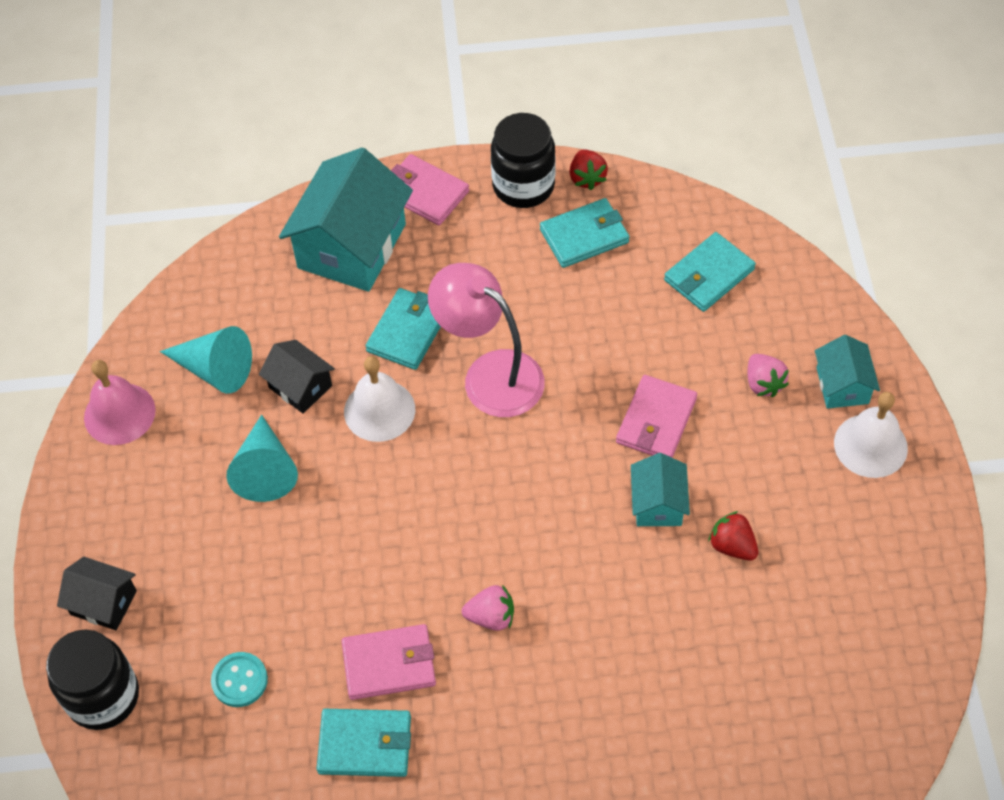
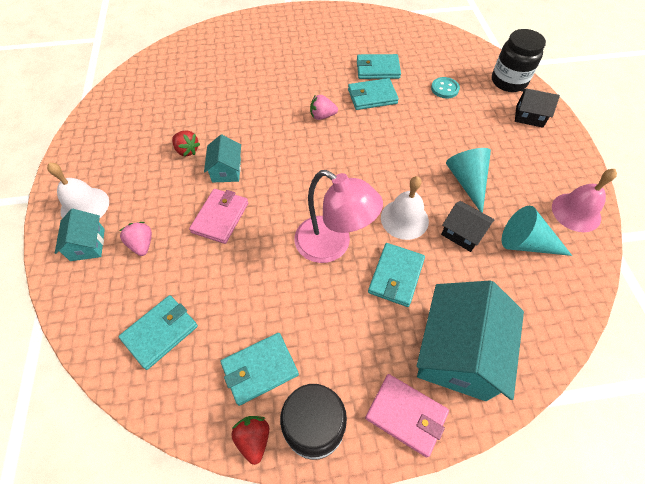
camera: 175 degrees right, 0 degrees up
pink wallet [342,624,436,700] -> turquoise wallet [348,78,399,110]

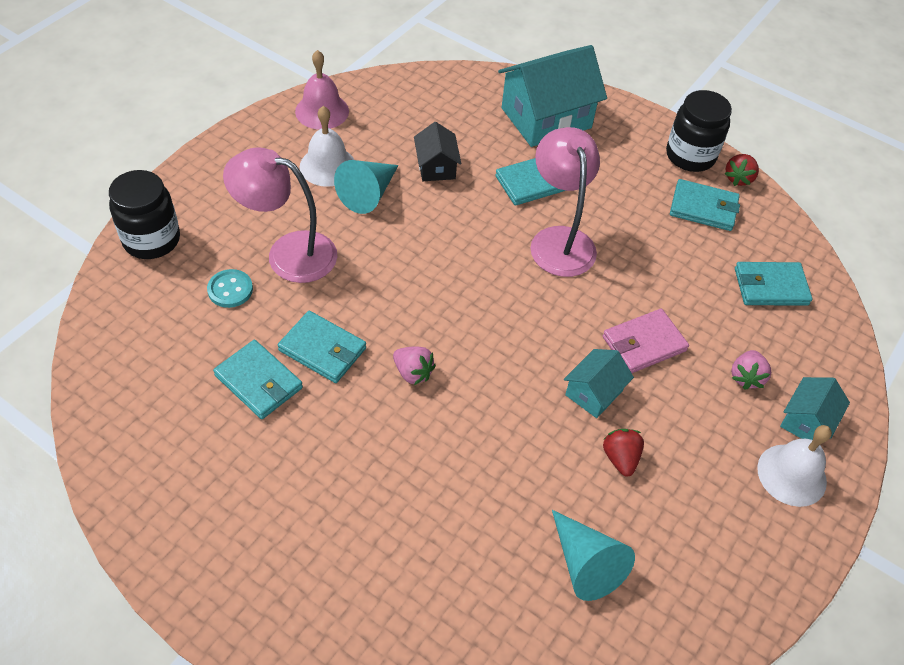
camera: 140 degrees left, 5 degrees down
pink wallet [365,374,449,457] -> none
white bell [381,176,429,240] -> white bell moved to [300,106,354,187]
turquoise cone [502,206,572,256] -> turquoise cone moved to [552,510,635,601]
black house [515,89,560,128] -> none
none -> pink lamp [223,147,337,283]

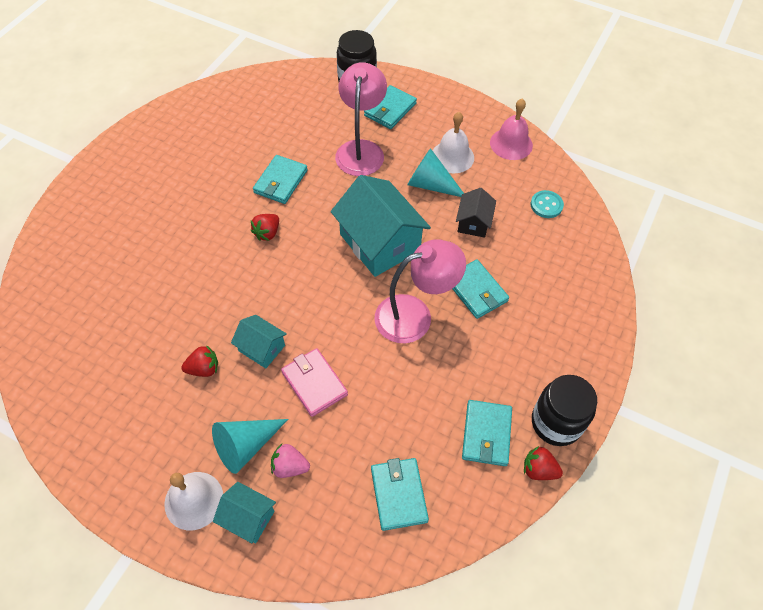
camera: 85 degrees right, 5 degrees up
turquoise button [207,269,253,308] -> turquoise button moved to [531,190,564,218]
turquoise wallet [213,340,303,419] -> turquoise wallet moved to [364,85,417,129]
pink strawberry [393,346,436,385] -> red strawberry [251,214,279,241]
black house [414,122,461,181] -> black house turned 60 degrees counterclockwise [456,188,496,238]
turquoise house [498,45,607,147] -> turquoise house moved to [331,175,431,277]
turquoise cone [552,510,635,601] -> turquoise cone moved to [212,419,288,474]

